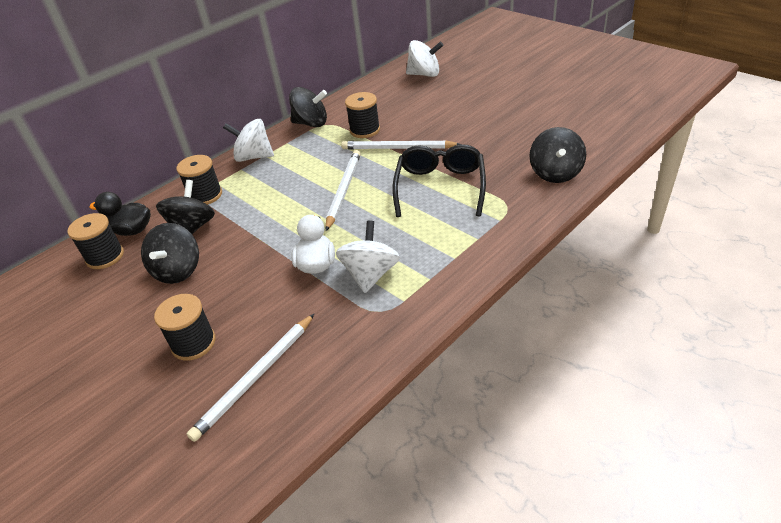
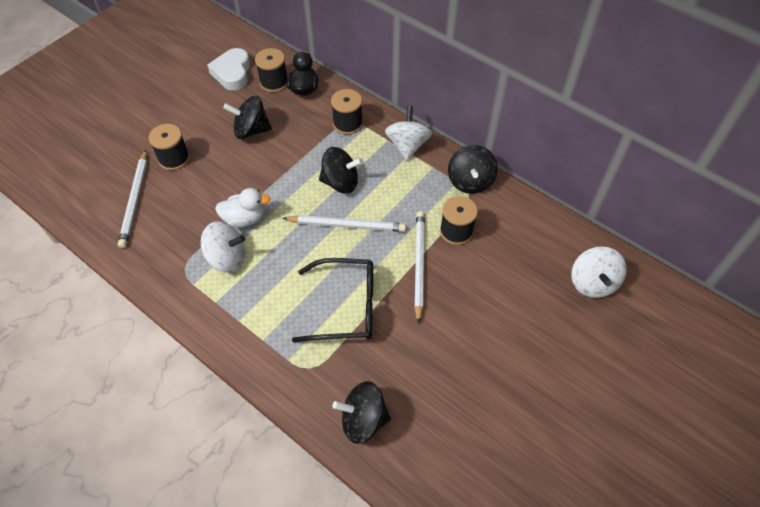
camera: 80 degrees right, 15 degrees up
black spinning top [156,180,215,234] -> black spinning top moved to [319,147,363,194]
white pencil [187,314,314,442] -> white pencil turned 120 degrees counterclockwise [118,150,147,248]
none -> white heart [207,48,250,91]

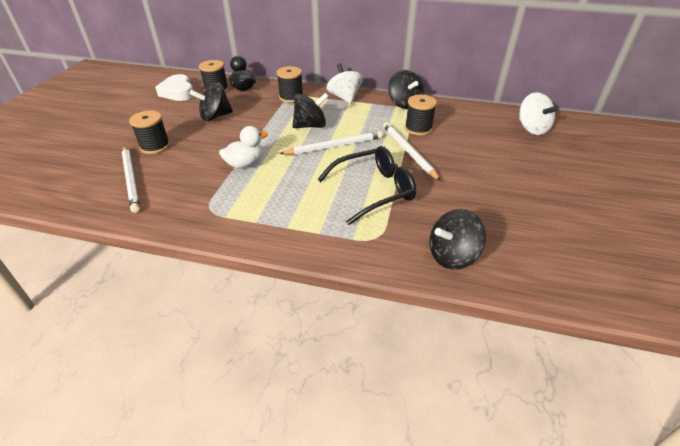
camera: 25 degrees left, 15 degrees down
white spinning top [201,222,245,273] -> none

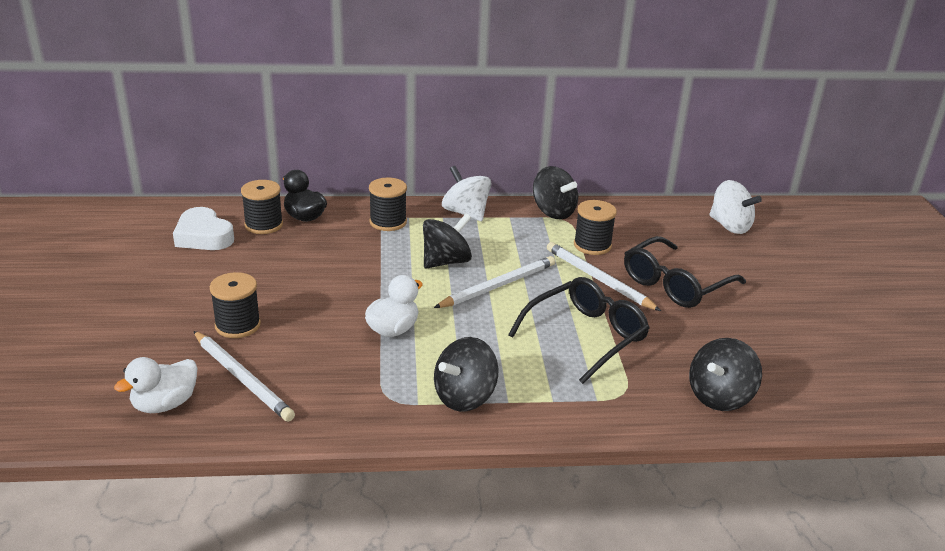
camera: 20 degrees left, 10 degrees down
black spinning top [190,82,233,121] -> black spinning top moved to [434,337,499,412]
none -> white duck [114,357,198,413]
none -> black glasses [624,236,746,308]

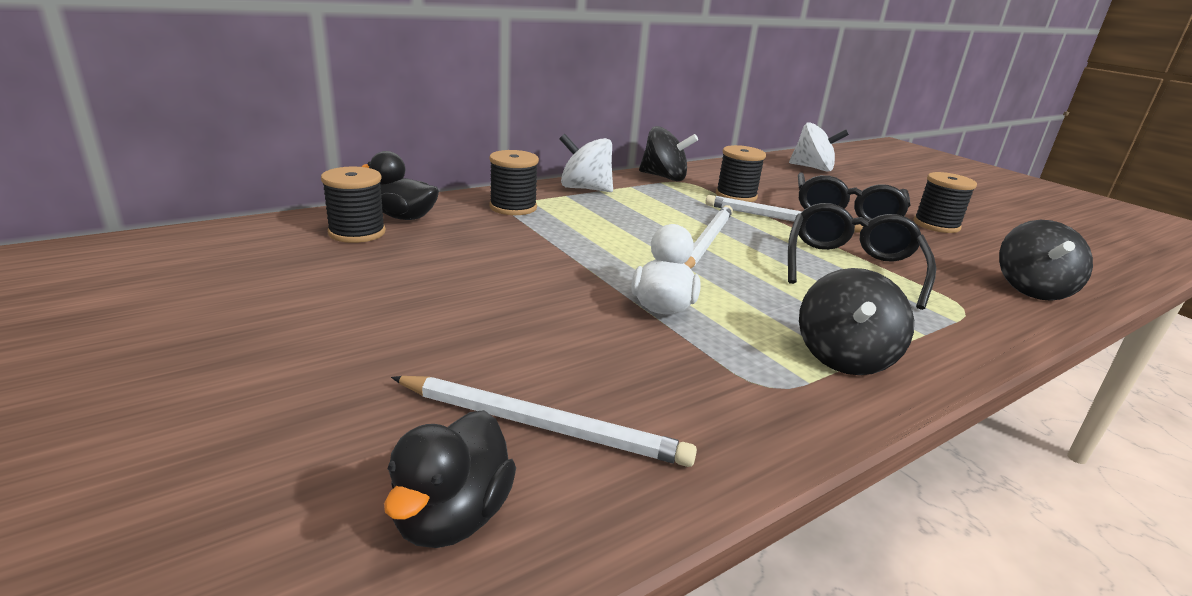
camera: 30 degrees left, 5 degrees down
white duck [114,357,198,413] -> black duck [384,410,516,548]
white heart [173,207,234,250] -> none
black spool [210,272,261,338] -> black spool moved to [913,172,977,233]
black spinning top [423,213,472,269] -> none

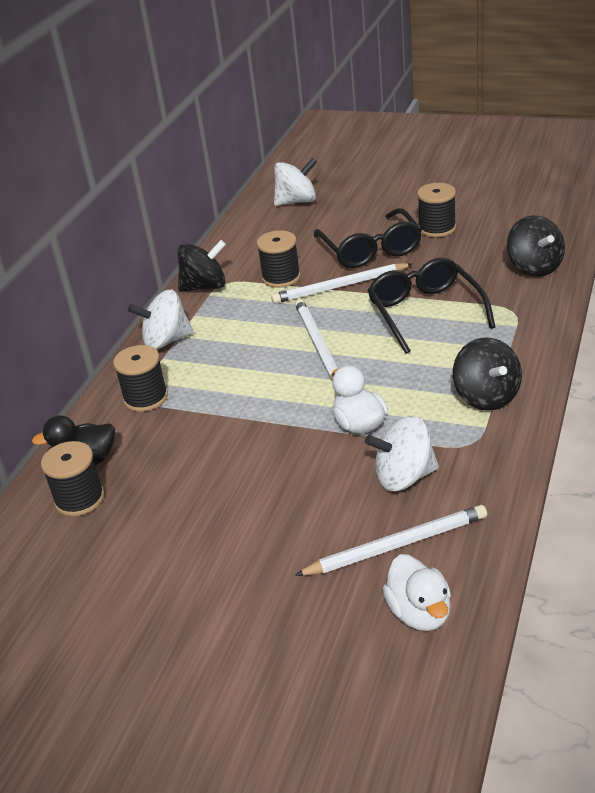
camera: 30 degrees left, 10 degrees up
black duck [384,410,516,548] -> white duck [382,554,451,631]
none -> white spinning top [365,416,439,491]

